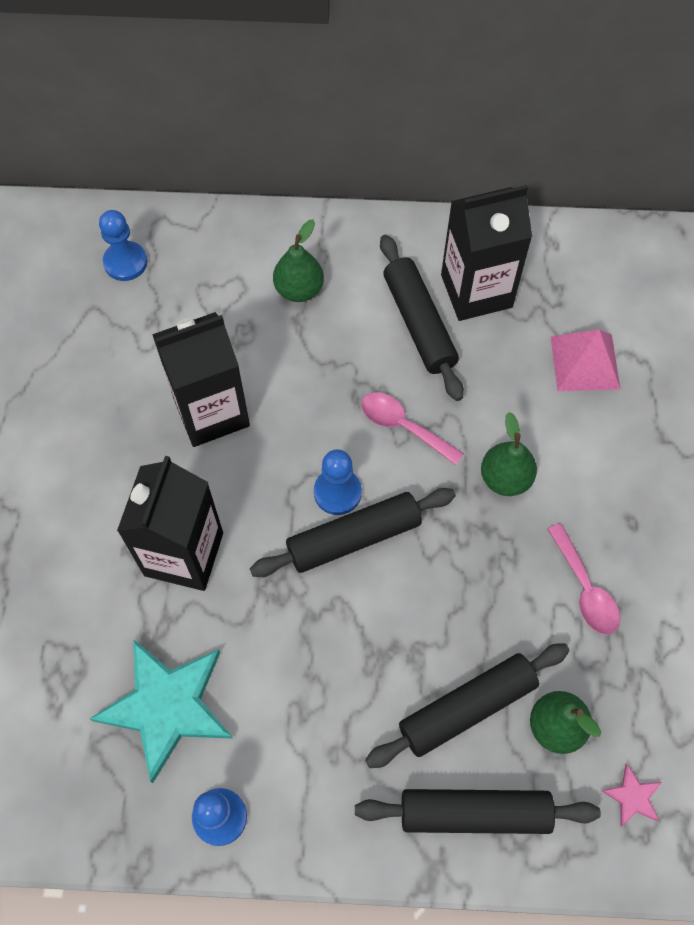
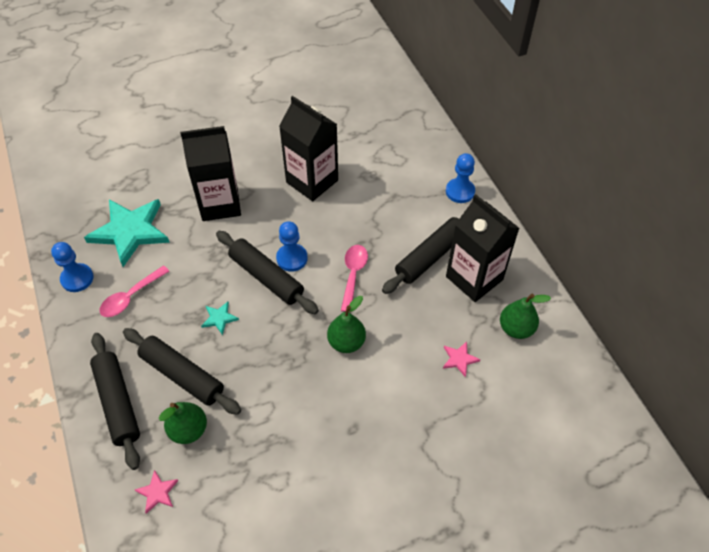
camera: 65 degrees right, 10 degrees down
blue pawn [99,210,147,281] -> blue pawn moved to [446,153,475,203]
green pear [273,220,324,302] -> green pear moved to [500,294,551,339]
pink spoon [547,523,620,635] -> pink spoon moved to [100,265,170,317]
pink pyramid [550,329,620,391] -> pink star [443,341,481,377]
none -> turquoise star [201,302,239,335]

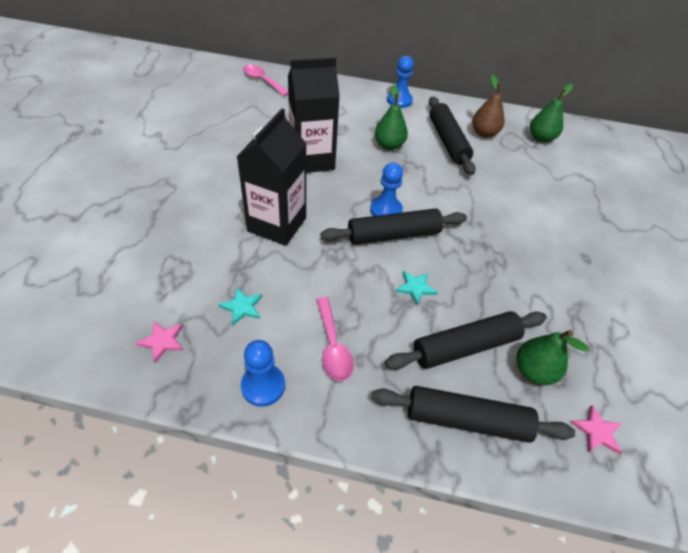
camera: 60 degrees left, 5 degrees down
turquoise star [84,199,170,267] -> turquoise star [218,287,262,325], size x0.42
green pear [327,296,366,353] -> green pear moved to [375,85,408,150]
pink spoon [341,245,368,313] -> pink spoon moved to [243,65,288,96]
pink star [443,341,481,377] -> pink star moved to [136,321,184,363]
black carton [446,194,520,302] -> brown pear [472,75,505,138]

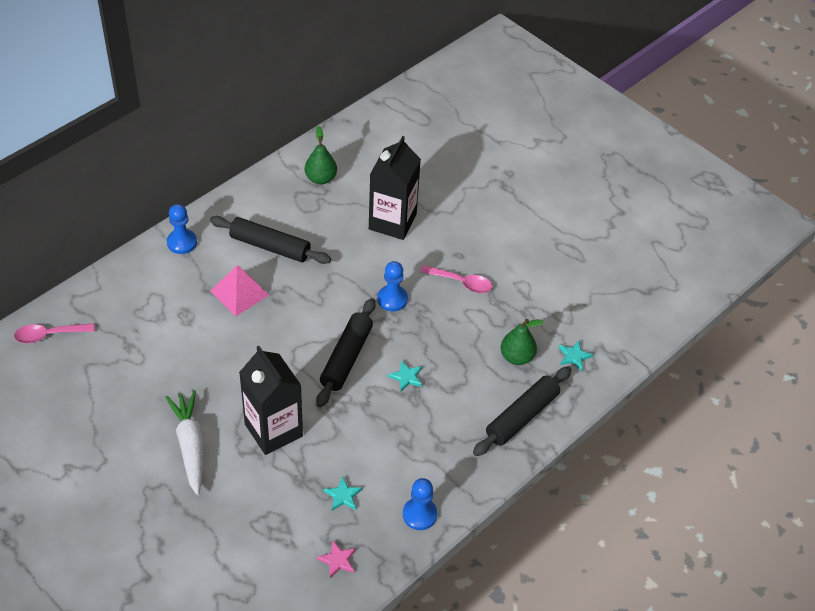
camera: 55 degrees left, 0 degrees up
black carton [288,57,340,173] -> black carton moved to [369,136,421,240]
pink spoon [316,297,354,381] -> pink spoon moved to [420,265,492,293]
blue pawn [370,163,403,216] -> blue pawn moved to [377,261,408,311]
green pear [375,85,408,150] -> pink pyramid [210,265,269,316]
black rolling pin [385,311,547,370] -> none
brown pear [472,75,505,138] -> none
pink star [571,405,622,454] -> turquoise star [559,341,593,371]
none -> white carrot [165,390,204,495]

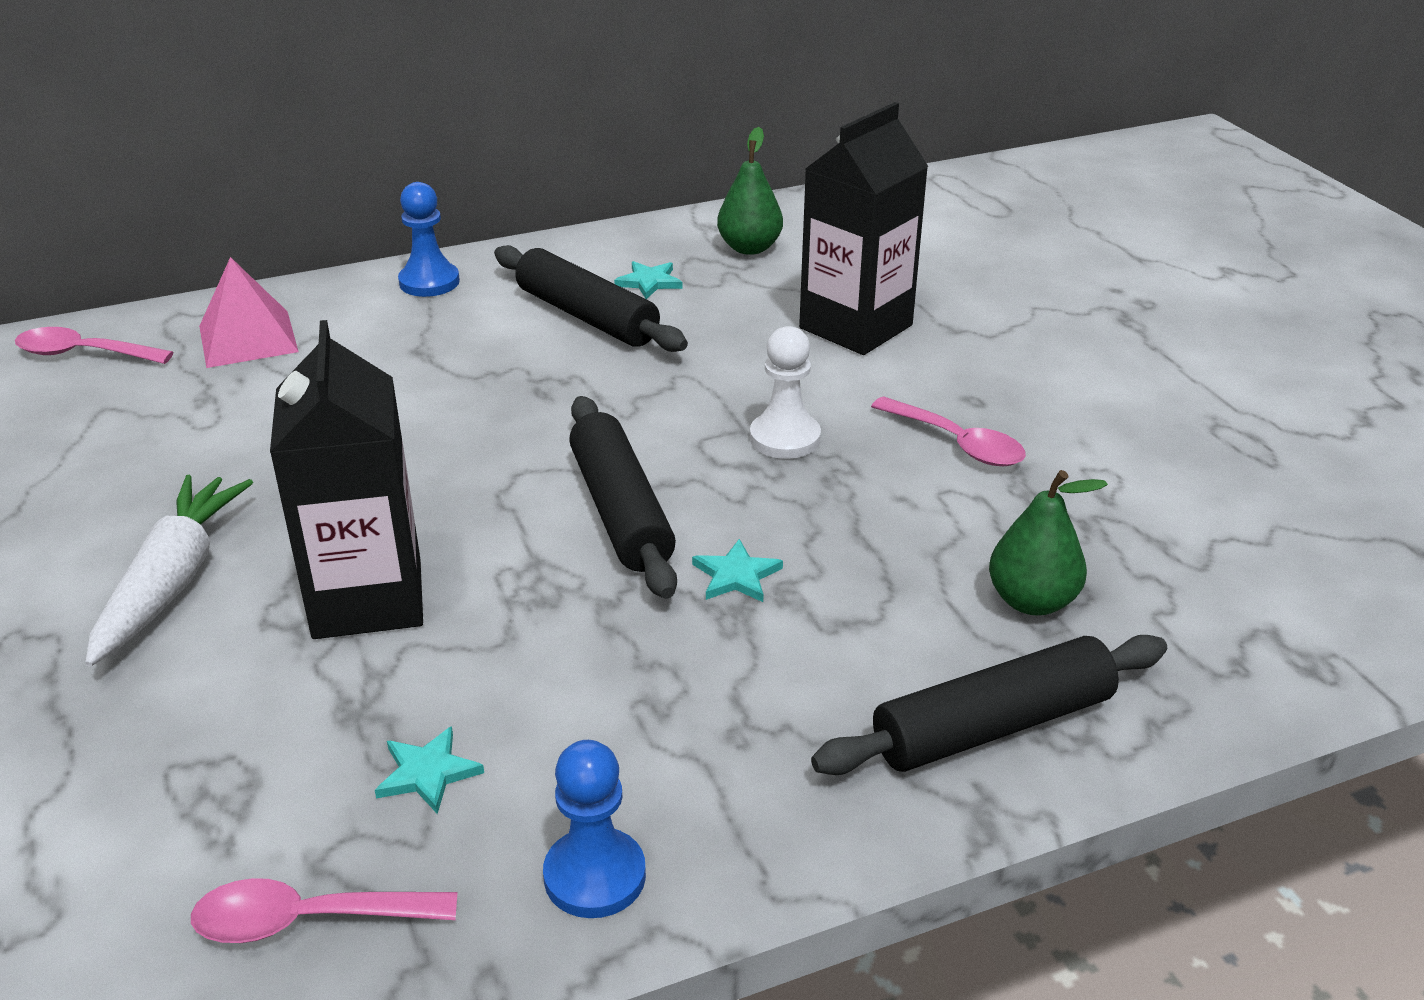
camera: 25 degrees right, 15 degrees down
pink pyramid [210,265,269,316] -> pink pyramid moved to [199,257,298,368]
black rolling pin [316,298,375,408] -> black rolling pin turned 60 degrees counterclockwise [569,396,677,599]
pink star [317,541,356,578] -> pink spoon [191,878,458,943]
blue pawn [377,261,408,311] -> white pawn [750,326,821,459]
turquoise star [559,341,593,371] -> turquoise star moved to [614,261,683,299]

